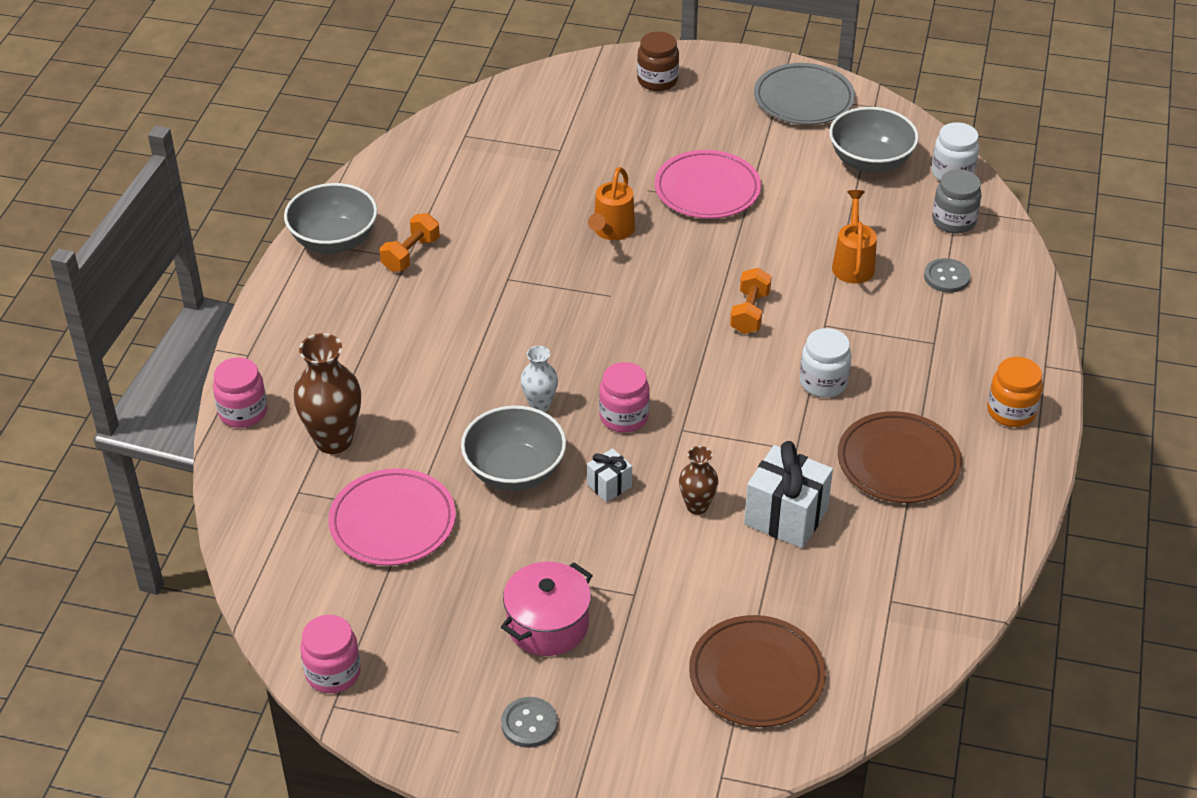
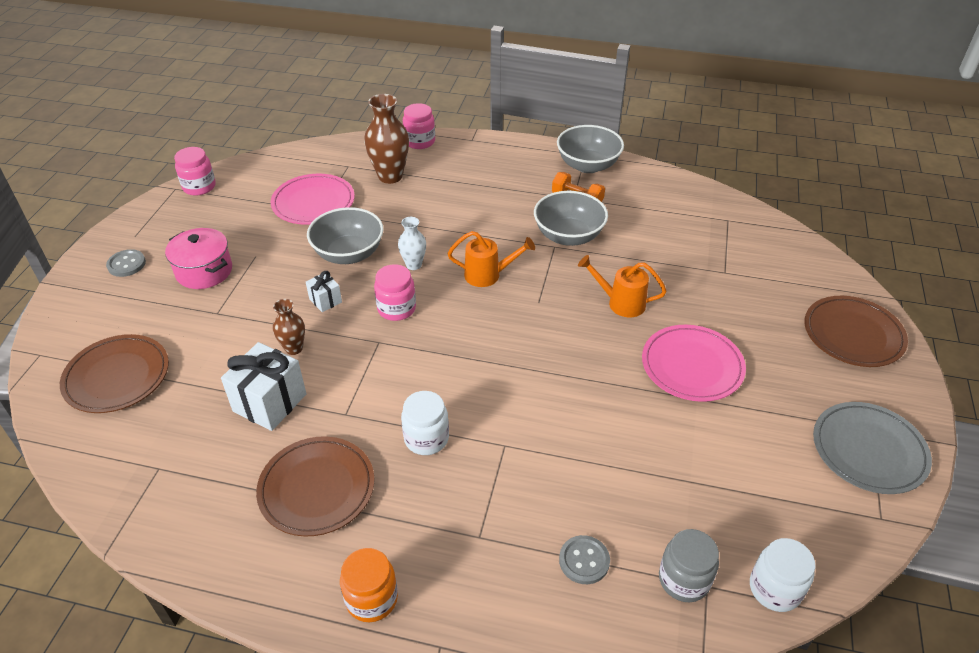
camera: 90 degrees right, 0 degrees up
brown jar [637,32,679,91] -> brown plate [804,296,908,367]
orange dumbbell [730,268,772,334] -> none
grey bowl [829,107,919,173] -> grey bowl moved to [534,191,608,246]
orange watering can [832,190,877,284] -> orange watering can moved to [447,231,535,287]

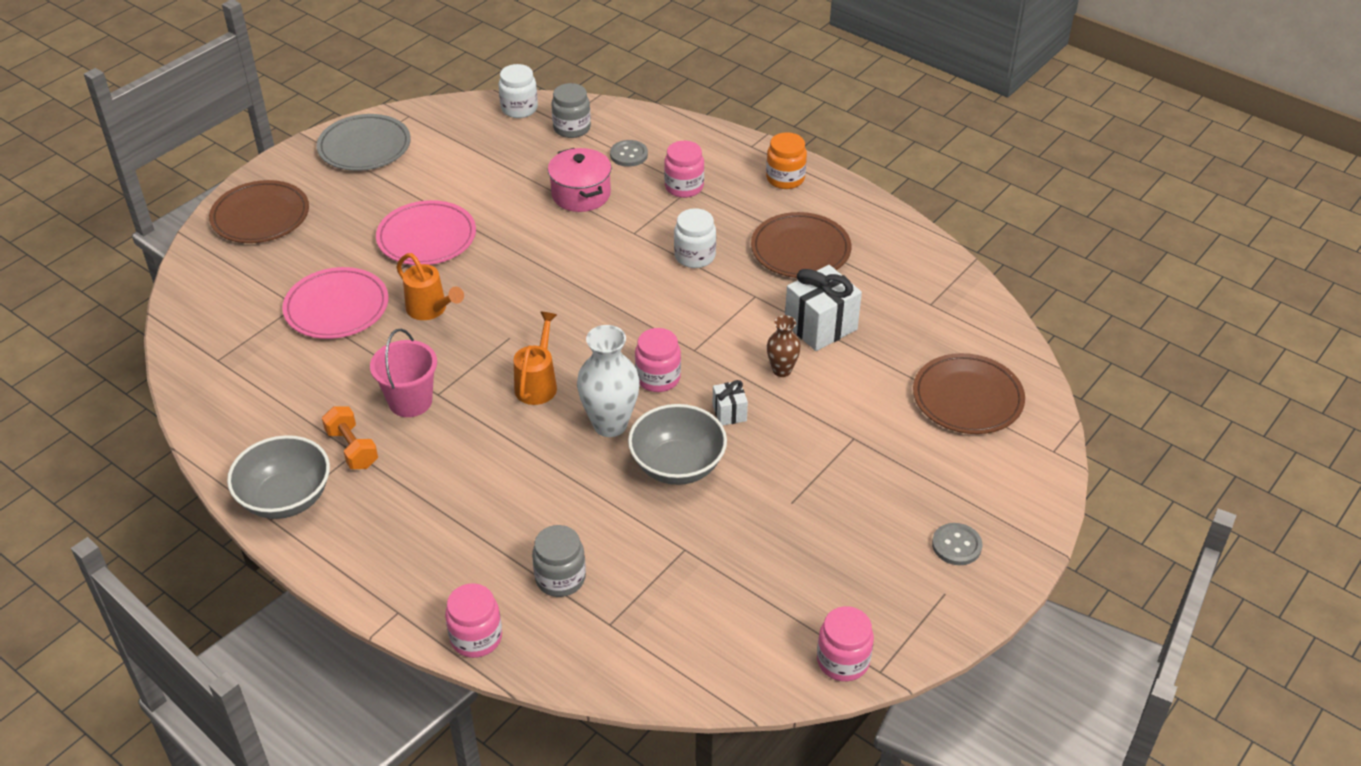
camera: 155 degrees left, 0 degrees up
pink pot [165,228,232,289] -> pink pot moved to [548,148,611,212]
pink plate [271,174,355,225] -> pink plate moved to [282,267,389,339]
brown vase [364,94,409,184] -> grey jar [532,525,586,597]
white vase [398,217,426,270] -> white vase [577,325,640,437], size x1.75
orange watering can [447,231,535,287] -> orange watering can turned 75 degrees clockwise [514,312,557,405]
grey bowl [534,191,608,246] -> pink bucket [370,329,437,417]
none -> pink jar [664,141,704,198]

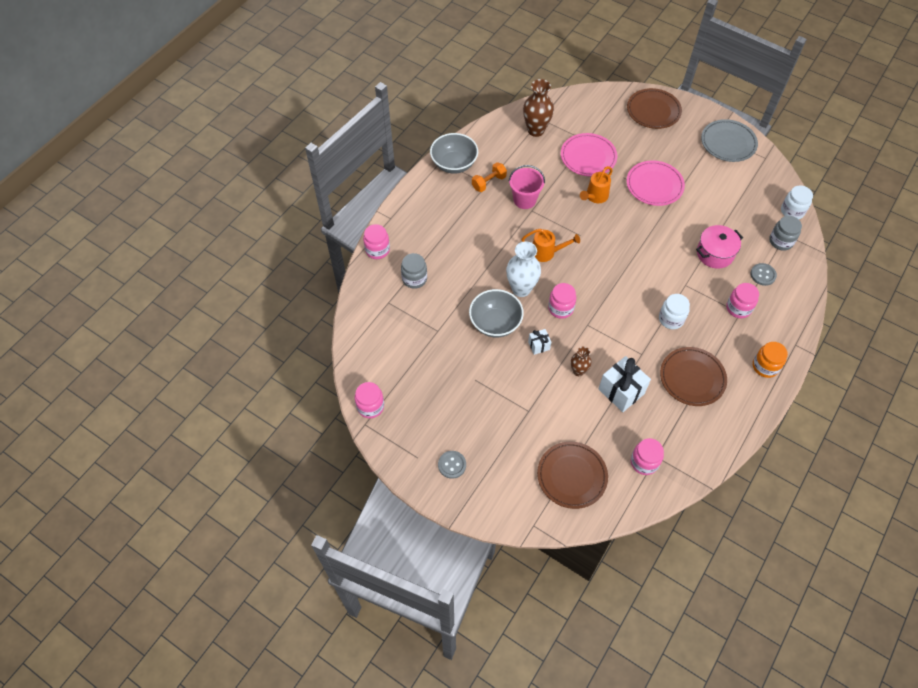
camera: 85 degrees right, 15 degrees up
none -> brown vase [523,79,554,137]
none -> pink jar [631,438,664,475]

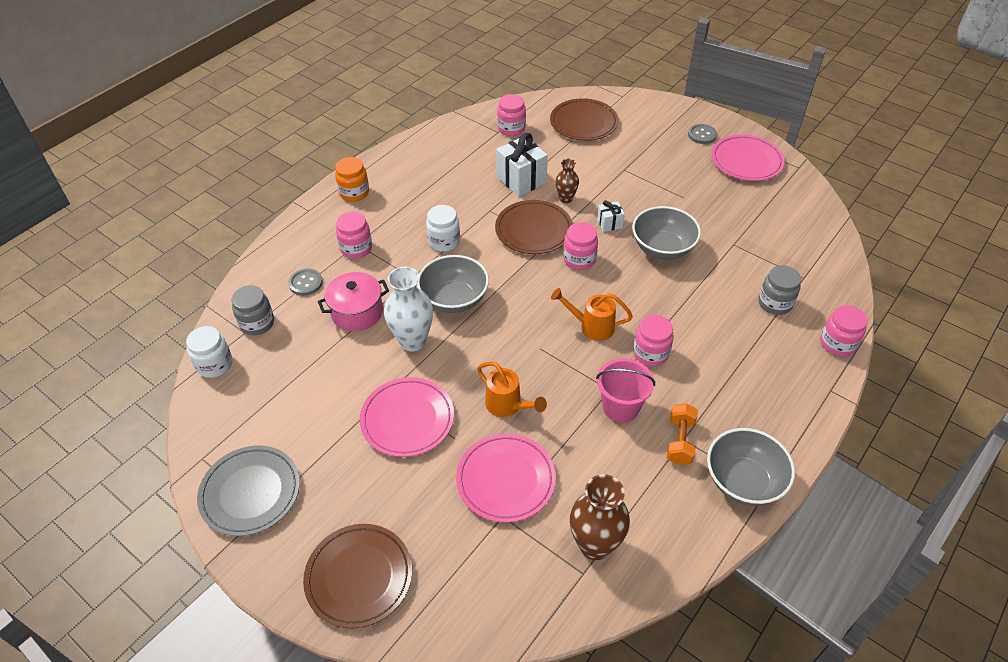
camera: 175 degrees left, 10 degrees down
pink jar [355,382,384,418] -> pink jar moved to [633,315,674,366]
orange dumbbell [472,162,507,192] -> orange dumbbell turned 45 degrees counterclockwise [667,403,698,465]
white vase [506,241,541,297] -> white vase moved to [384,267,433,351]
orange watering can [580,166,613,203] -> orange watering can turned 90 degrees clockwise [477,362,547,417]
brown plate [660,347,727,406] -> brown plate moved to [495,200,573,254]
none -> grey bowl [417,255,489,313]
none -> pink plate [711,134,785,181]

